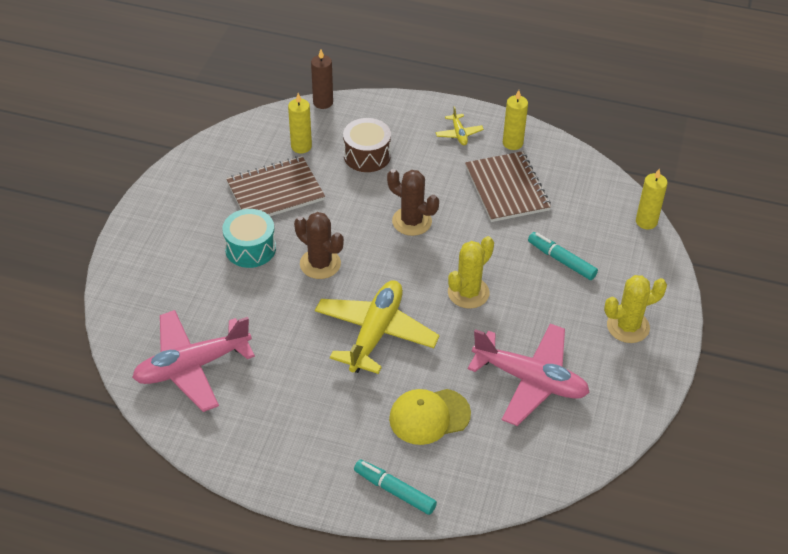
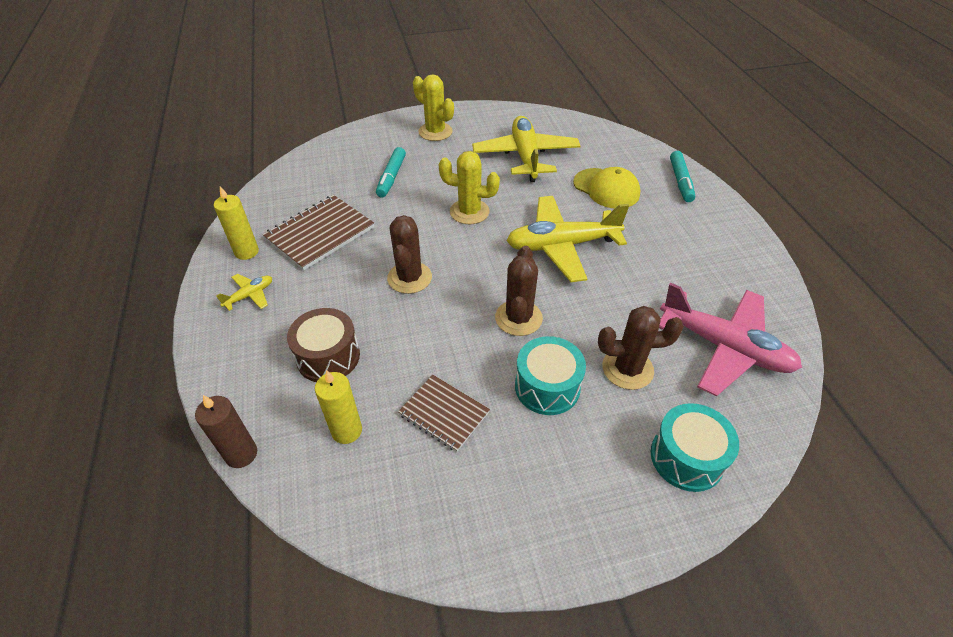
camera: 120 degrees left, 0 degrees up
brown notebook [226,156,325,216] -> brown notebook [398,375,490,452], size x0.64
pink plane [468,323,590,426] -> yellow plane [472,116,581,182]
yellow candle [636,169,668,229] -> none
none -> brown cactus [598,306,684,390]
none -> turquoise drum [651,403,739,492]

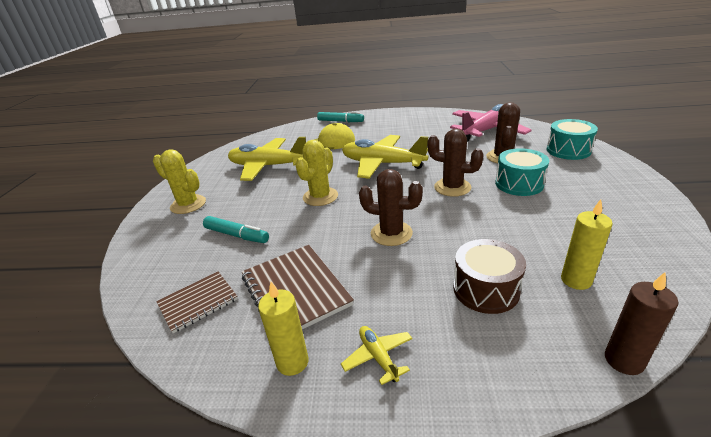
camera: 70 degrees left, 15 degrees down
brown notebook [398,375,490,452] -> brown notebook moved to [156,271,238,333]
yellow cactus [413,74,454,141] -> yellow cactus turned 60 degrees clockwise [153,150,206,214]
yellow plane [506,196,629,282] -> yellow plane turned 105 degrees clockwise [342,135,428,179]

